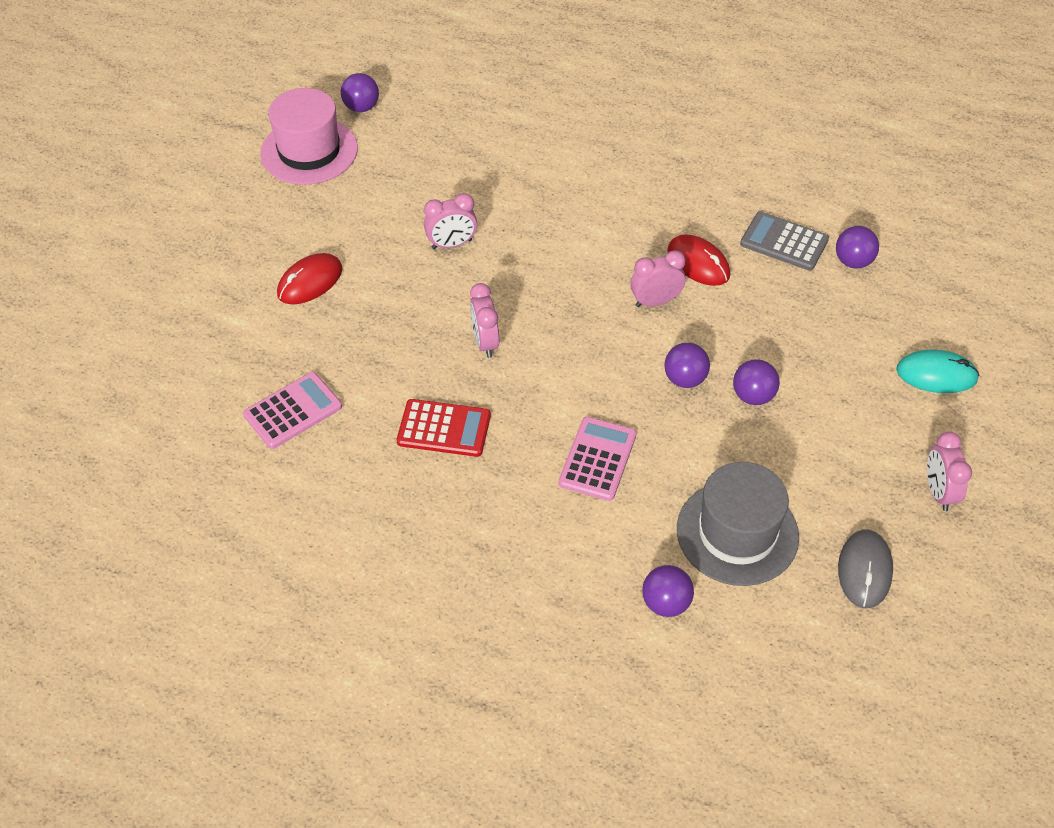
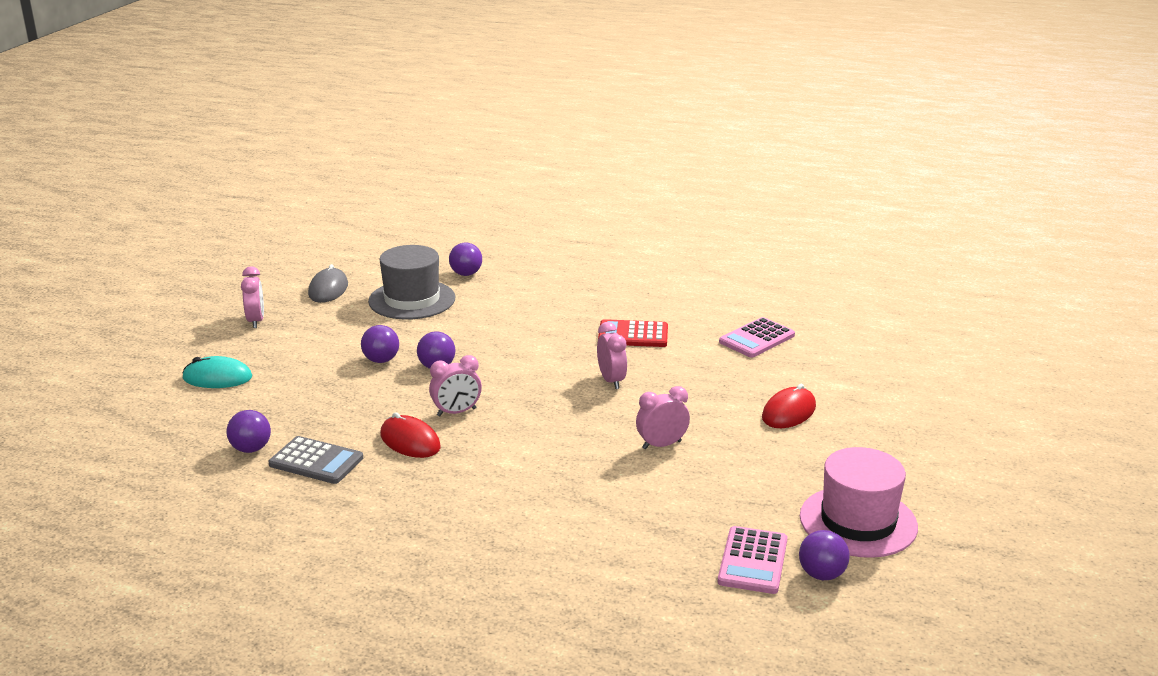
camera: 175 degrees right, 25 degrees down
pink calculator [559,417,637,501] -> pink calculator moved to [718,526,788,594]

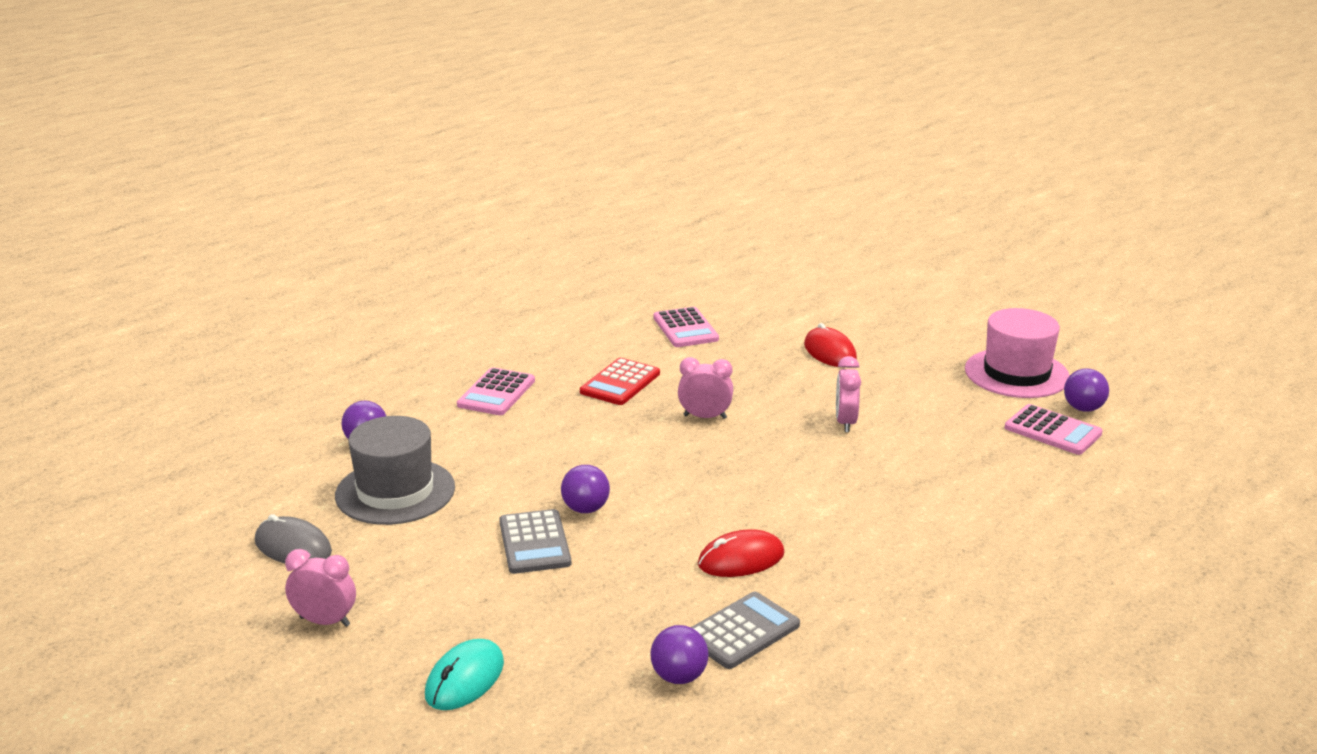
camera: 65 degrees left, 0 degrees up
purple ball [361,325,399,363] -> grey calculator [499,509,571,574]
pink clock [429,355,482,416] -> none
none -> pink calculator [457,367,535,415]

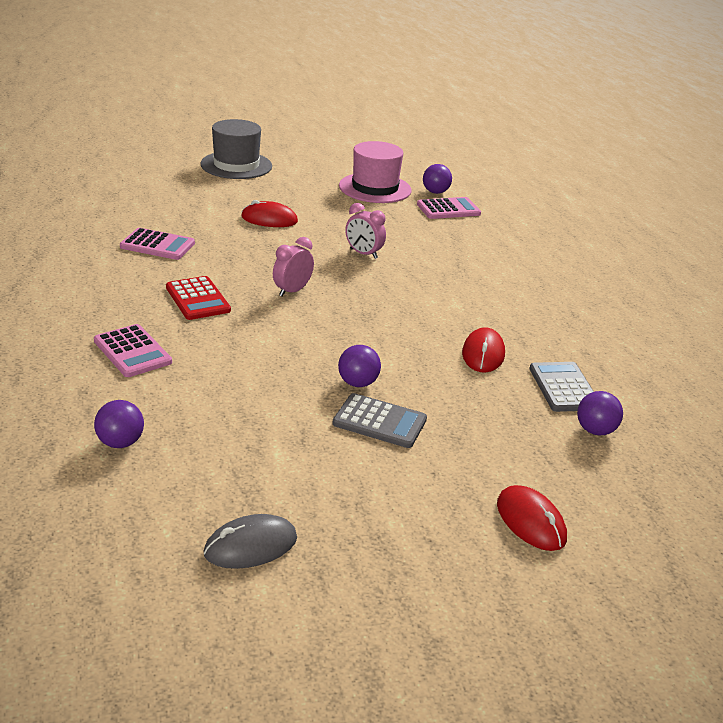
camera: 60 degrees left, 5 degrees up
pink clock [285,549,356,627] -> none
grey hat [335,416,455,525] -> grey hat moved to [200,119,272,179]
turquoise mouse [425,639,504,710] -> red mouse [497,485,567,551]

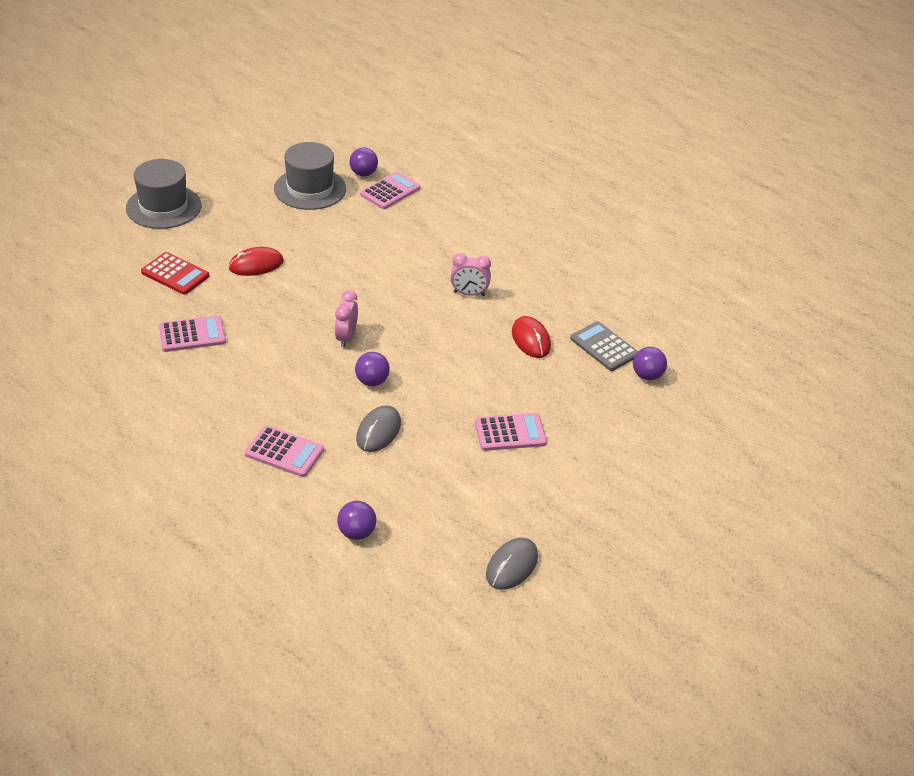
camera: 30 degrees left, 10 degrees up
red calculator [166,276,231,320] -> red calculator moved to [141,252,209,295]
grey calculator [332,393,427,448] -> pink calculator [475,413,547,451]
purple ball [338,345,381,387] -> purple ball moved to [355,352,390,386]
pink hat [339,141,412,203] -> grey hat [274,142,346,210]
pink clock [345,203,386,259] -> pink clock moved to [450,253,491,296]
red mouse [497,485,567,551] -> none
none -> grey mouse [356,405,401,452]

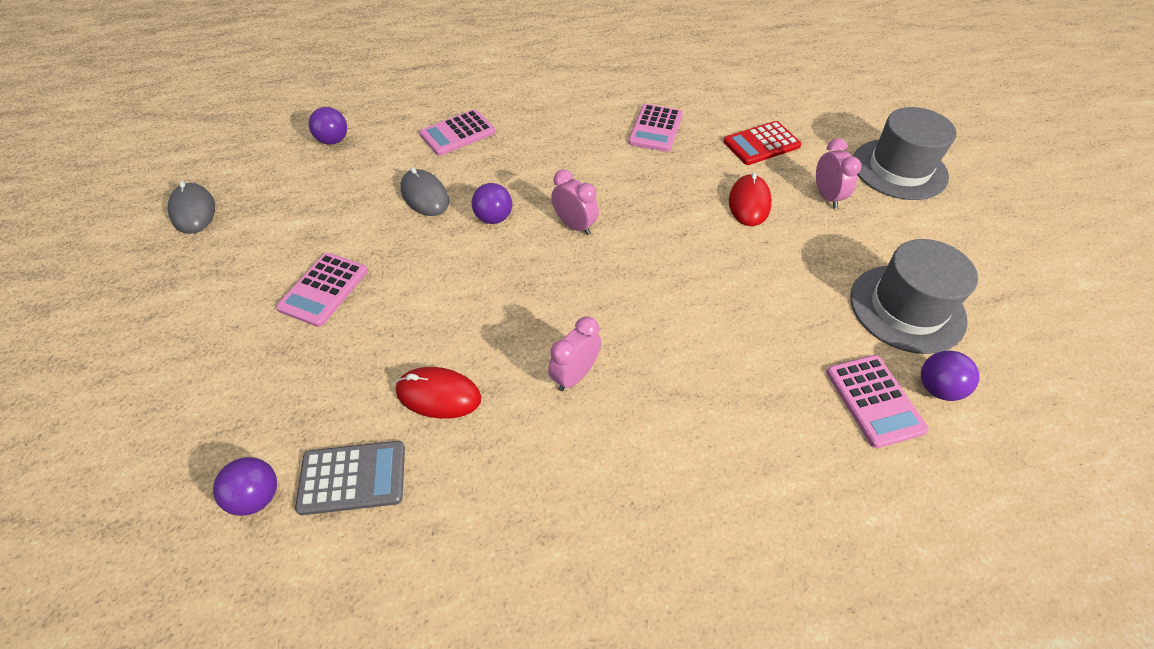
camera: 125 degrees right, 10 degrees up
none -> pink clock [816,138,861,209]

